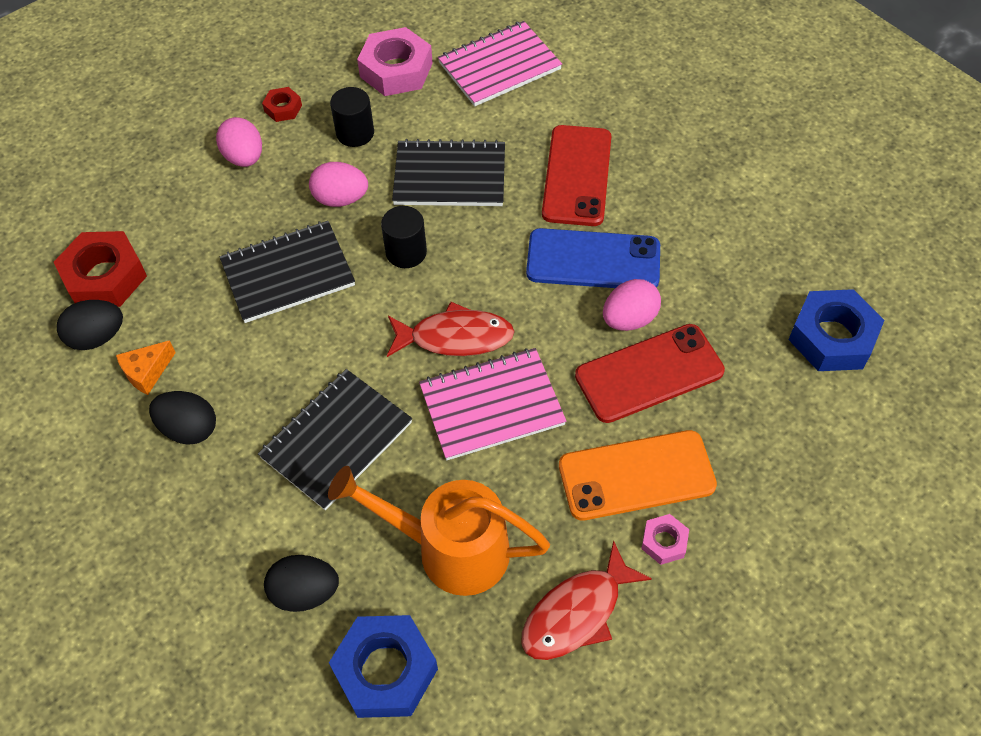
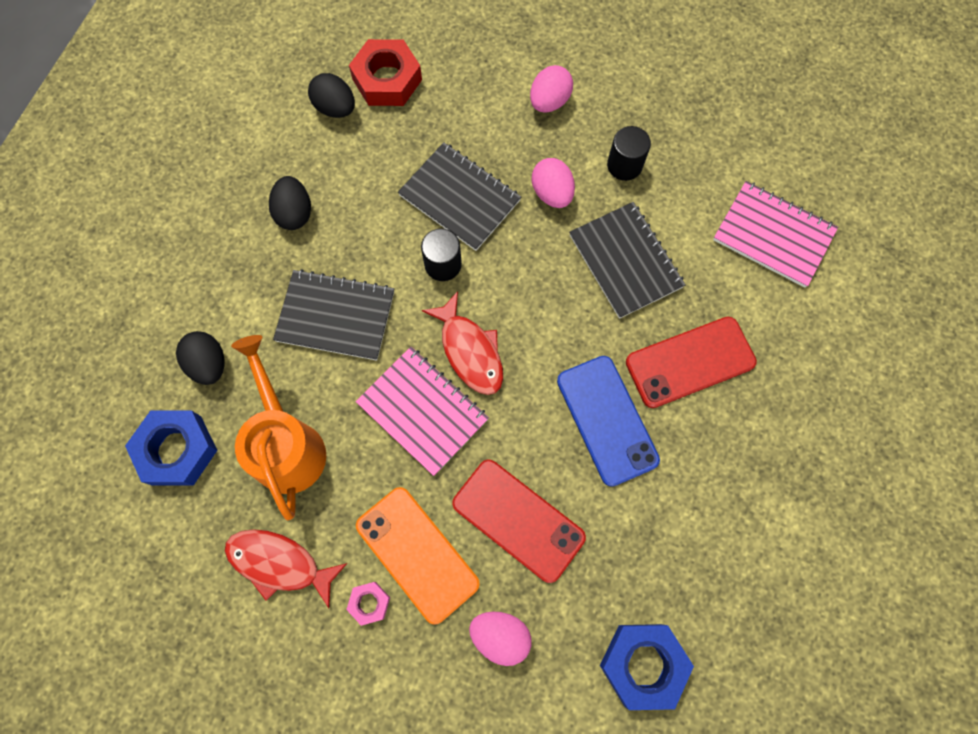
camera: 60 degrees right, 15 degrees up
orange cheese [116,340,176,395] -> none
red nut [262,87,302,122] -> none
pink nut [357,27,433,96] -> none
black cylinder [381,206,427,268] -> black cylinder moved to [421,229,462,281]
pink egg [603,279,661,331] -> pink egg moved to [469,612,532,666]

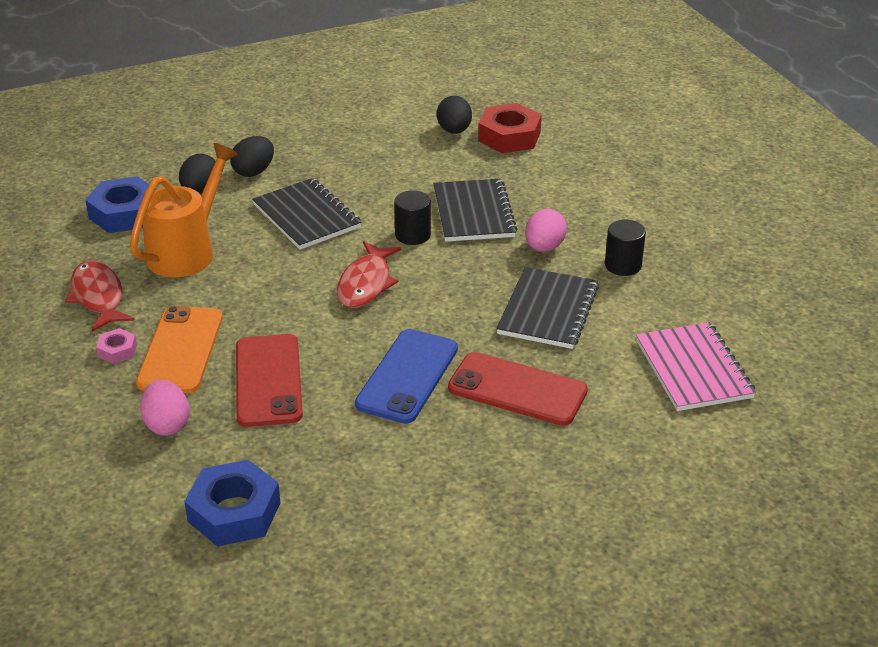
camera: 45 degrees right, 35 degrees down
black egg [269,176,311,230] -> black egg moved to [230,136,274,177]
pink notebook [355,347,489,476] -> none
pink egg [530,65,573,113] -> none

